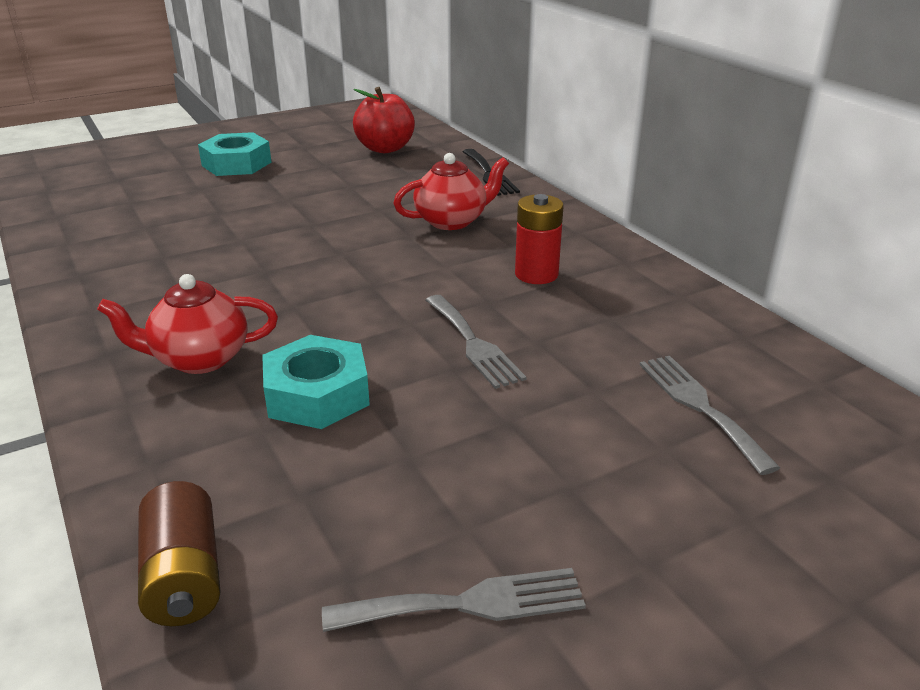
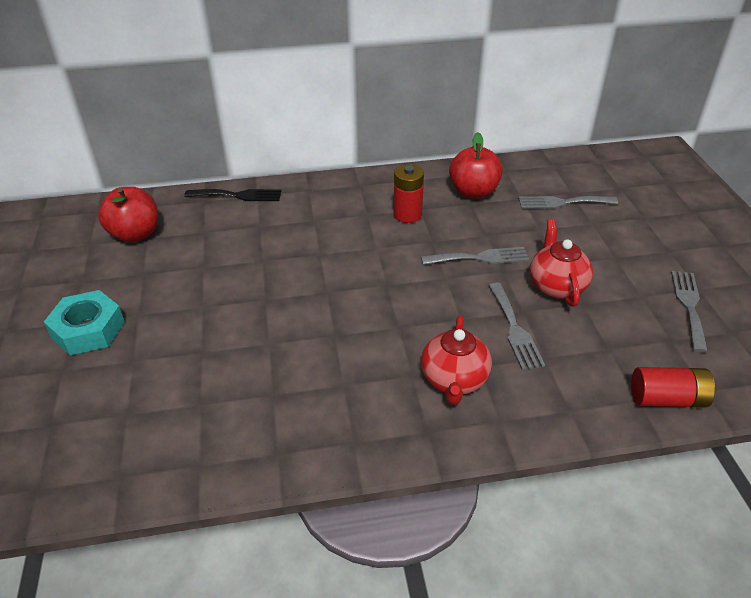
camera: 70 degrees left, 10 degrees up
brown battery [138,481,221,626] -> red battery [631,367,715,407]
turquoise nut [262,335,370,429] -> grey fork [489,283,545,370]
red teapot [393,153,509,230] -> red teapot moved to [530,219,593,307]
none -> red apple [449,132,503,199]

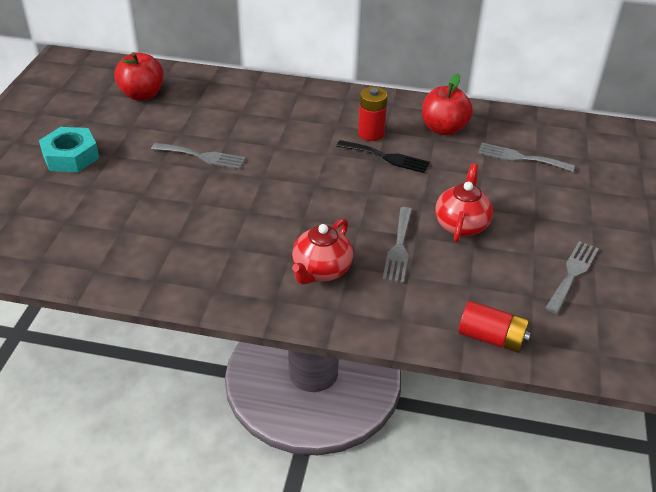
camera: 20 degrees right, 0 degrees up
black fork [184,189,281,201] -> black fork moved to [336,140,430,173]
grey fork [421,247,529,265] -> grey fork moved to [151,143,246,169]

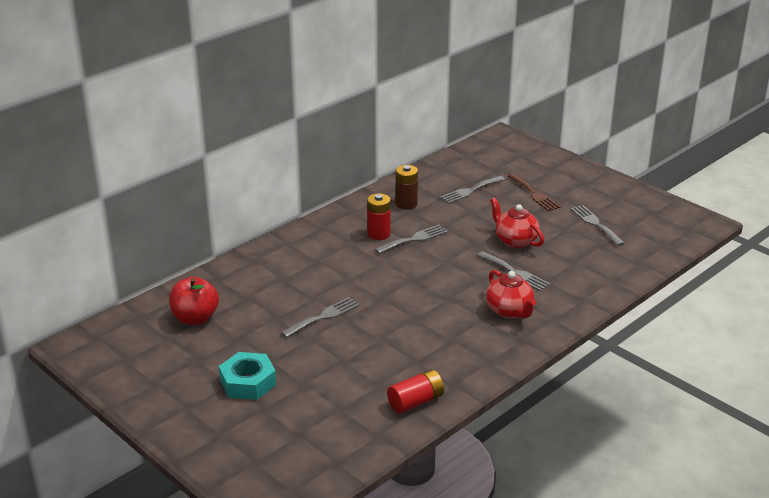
camera: 55 degrees left, 10 degrees down
black fork [336,140,430,173] -> grey fork [375,225,448,254]
red apple [422,73,473,136] -> brown battery [395,165,418,210]
red battery [459,301,531,353] -> red battery moved to [387,370,444,414]
none -> brown fork [508,174,561,211]

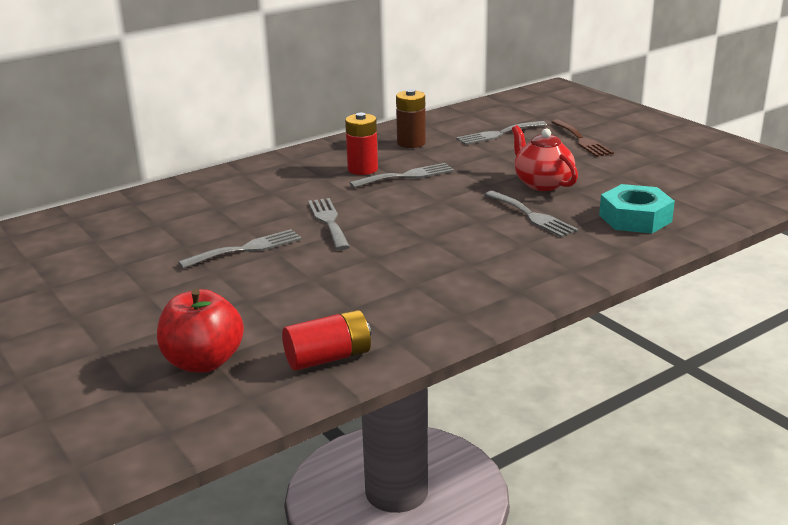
camera: 10 degrees right, 5 degrees down
red apple [169,277,219,325] -> red apple moved to [157,289,244,373]
turquoise nut [219,352,276,400] -> turquoise nut moved to [599,184,675,233]
red teapot [486,270,536,318] -> none
grey fork [571,205,625,246] -> grey fork moved to [308,198,350,250]

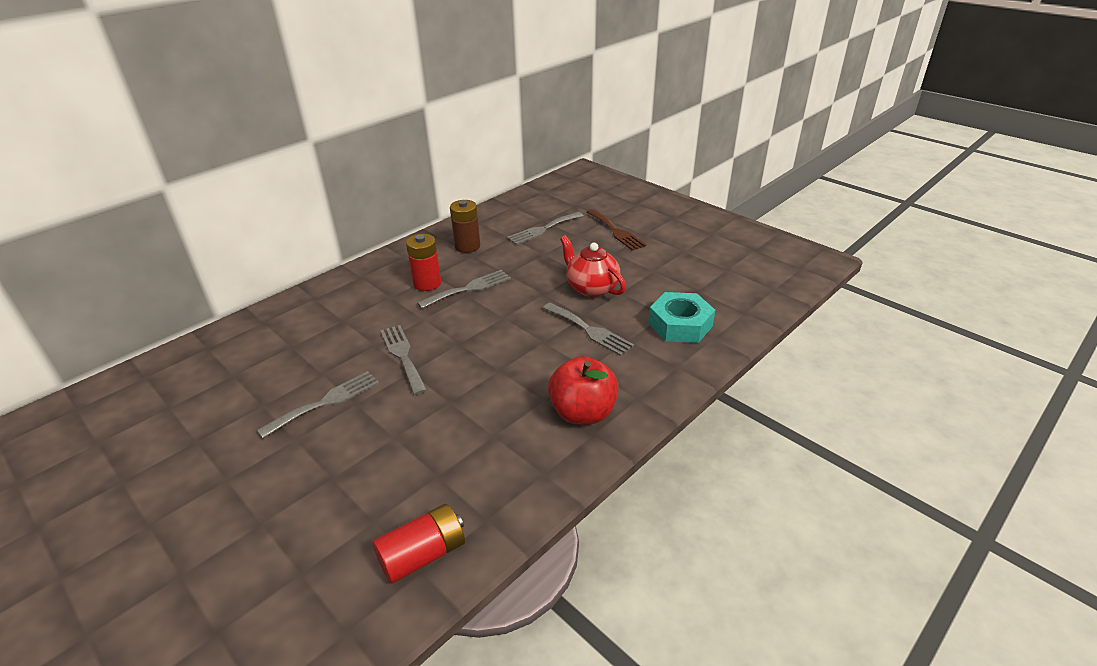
camera: 10 degrees left, 10 degrees up
red apple [157,289,244,373] -> red apple moved to [548,356,619,425]

